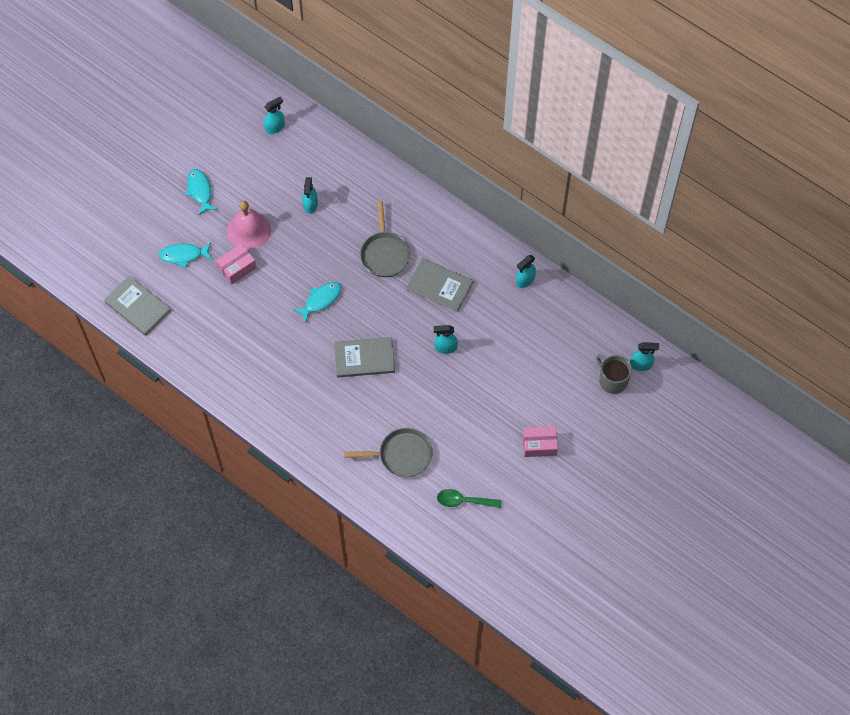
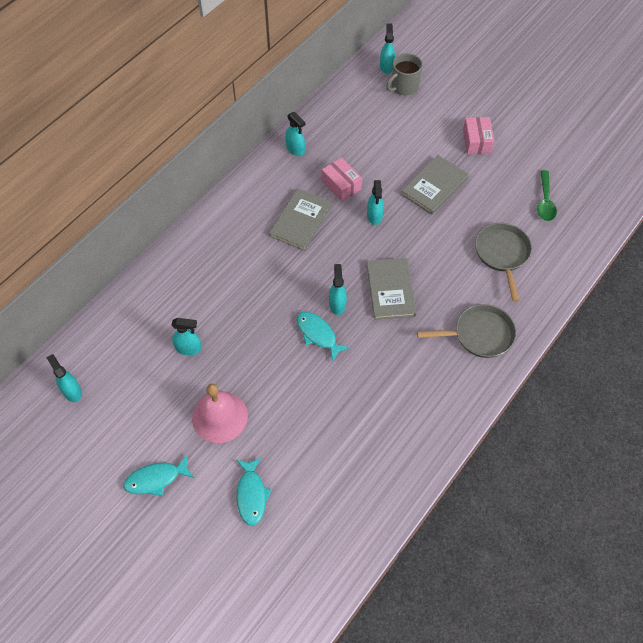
camera: 90 degrees left, 5 degrees down
grey book [104,275,171,336] -> grey book moved to [401,155,469,215]
pink box [216,244,256,285] -> pink box moved to [322,157,362,202]
grey pan [360,201,410,277] -> grey pan moved to [417,304,516,358]
none -> turquoise spray bottle [329,264,347,315]

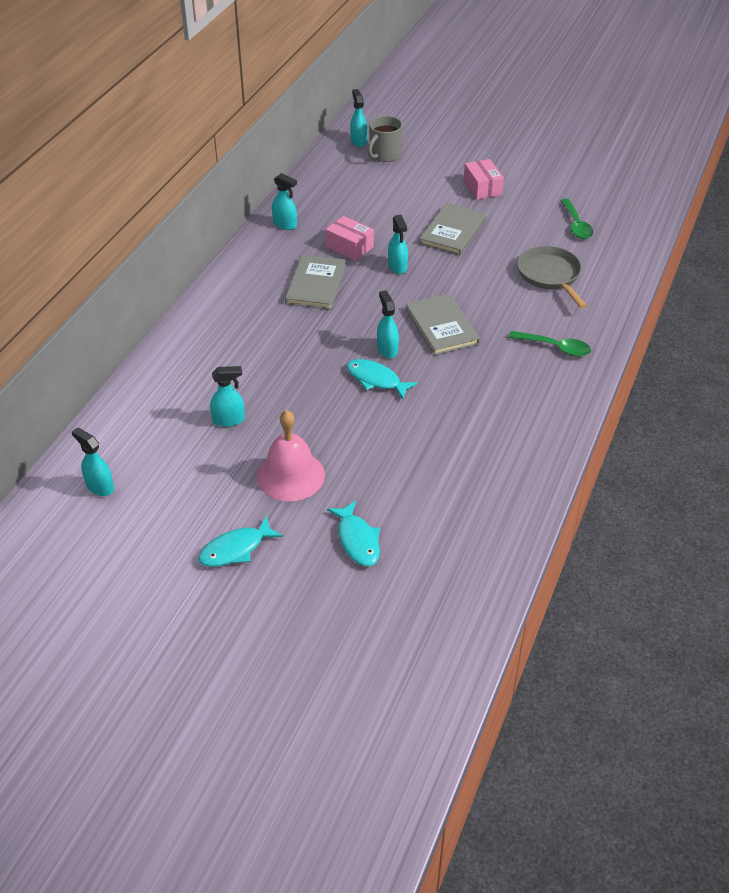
camera: 15 degrees left, 15 degrees down
grey pan [417,304,516,358] -> green spoon [509,331,591,357]

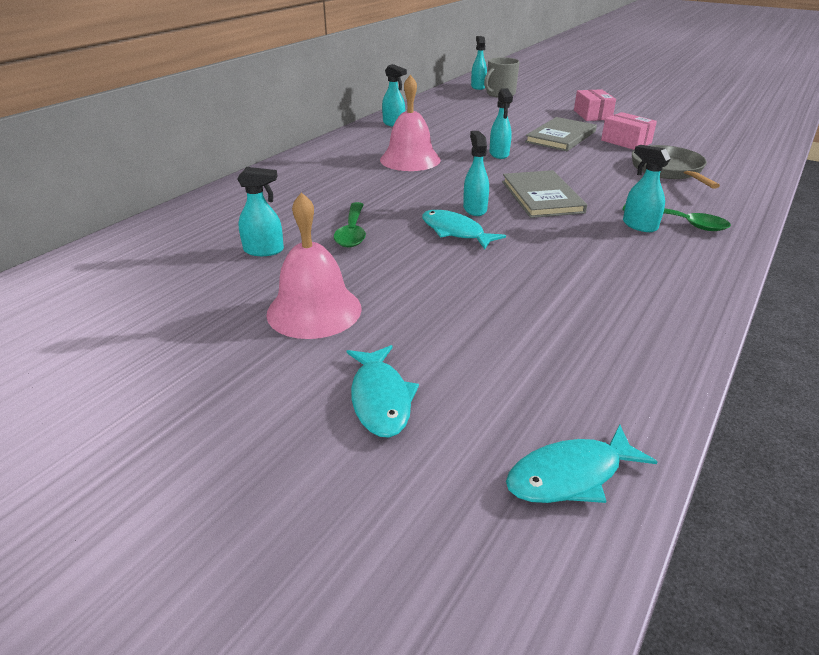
camera: 10 degrees right, 10 degrees down
turquoise spray bottle [72,428,114,496] -> turquoise spray bottle moved to [623,145,671,232]
turquoise fish [198,516,283,567] -> turquoise fish moved to [506,424,658,503]
grey book [285,255,346,310] -> pink bell [380,75,441,171]
pink box [325,216,374,261] -> pink box moved to [601,112,657,150]
green spoon [560,199,593,239] -> green spoon moved to [334,202,366,247]

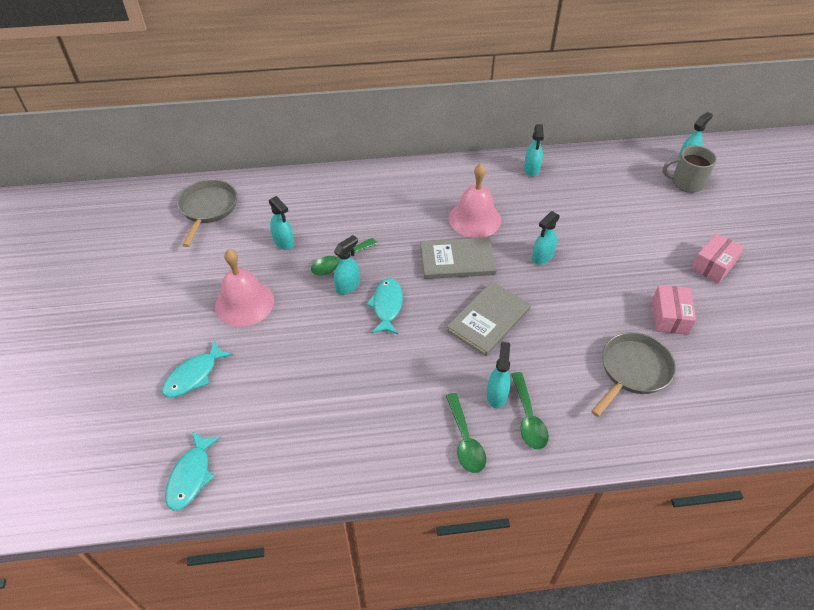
camera: 50 degrees right, 15 degrees up
turquoise spray bottle [463,131,489,216] -> turquoise spray bottle moved to [334,235,360,294]
turquoise fish [506,424,658,503] -> turquoise fish turned 105 degrees counterclockwise [165,432,221,511]
grey book [525,117,597,151] -> grey book moved to [420,237,497,279]
none -> grey pan [178,179,237,247]
none -> green spoon [446,393,486,473]

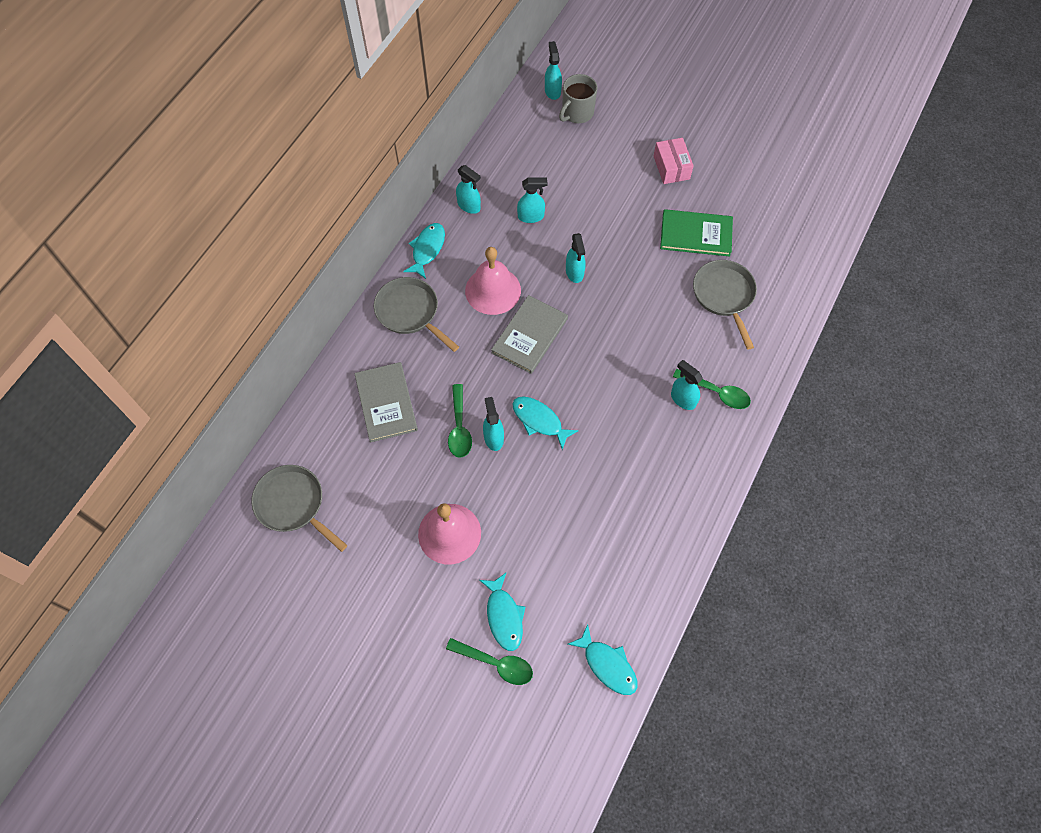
camera: 55 degrees left, 15 degrees up
turquoise spray bottle [269,196,294,250] -> turquoise spray bottle moved to [517,178,547,223]
green spoon [446,393,486,473] -> green spoon moved to [446,638,533,685]
grey book [447,282,531,356] -> grey book moved to [354,362,418,442]
pink box [652,285,696,335] -> green book [660,209,733,257]
none -> grey pan [374,277,459,352]
none -> turquoise fish [403,223,445,279]

